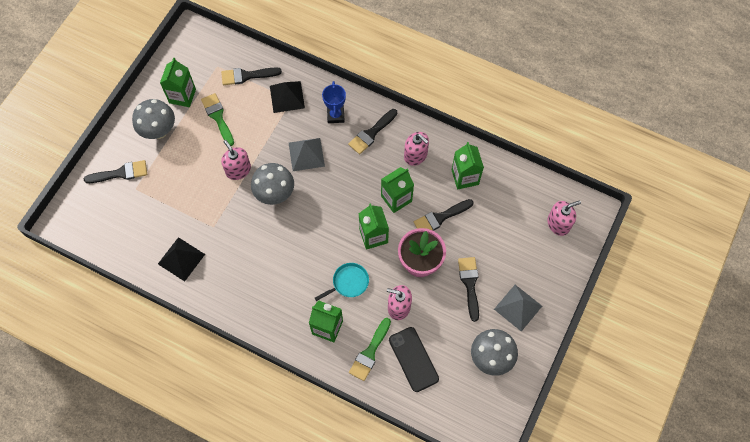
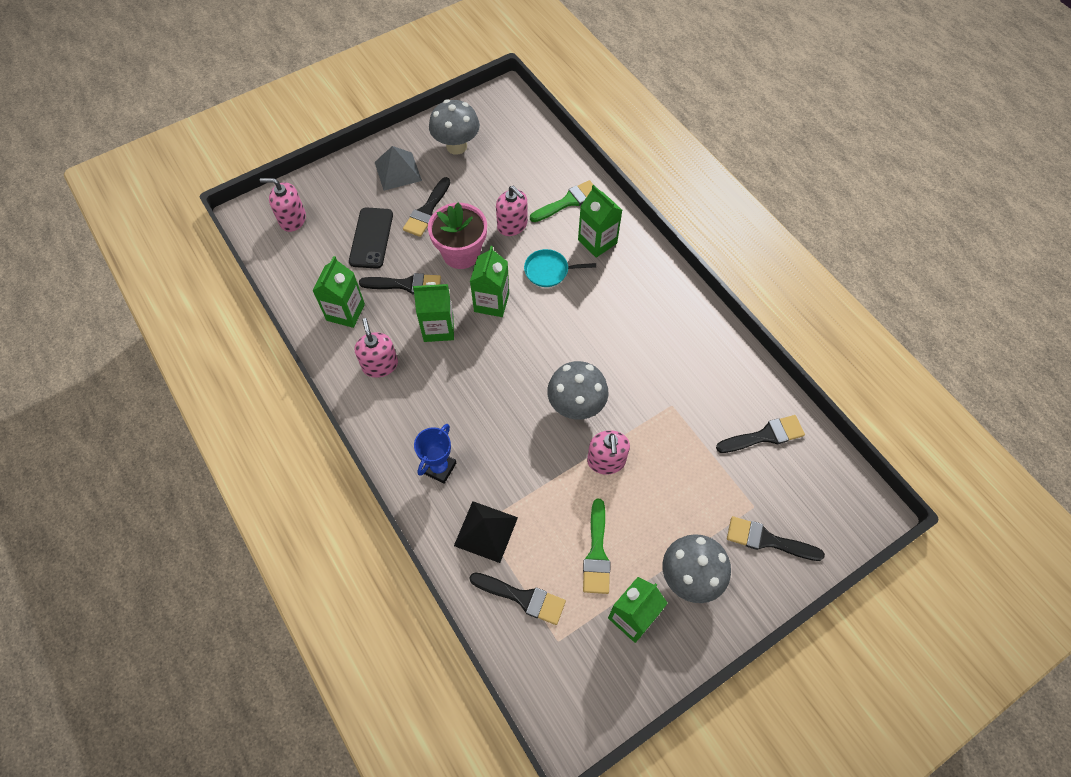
camera: 150 degrees left, 5 degrees down
black pyramid [158,237,205,281] -> none
grey pyramid [289,138,325,171] -> none
black brush [348,109,397,154] -> black brush moved to [716,415,805,453]
black phone [389,327,439,392] -> black phone moved to [349,207,393,269]

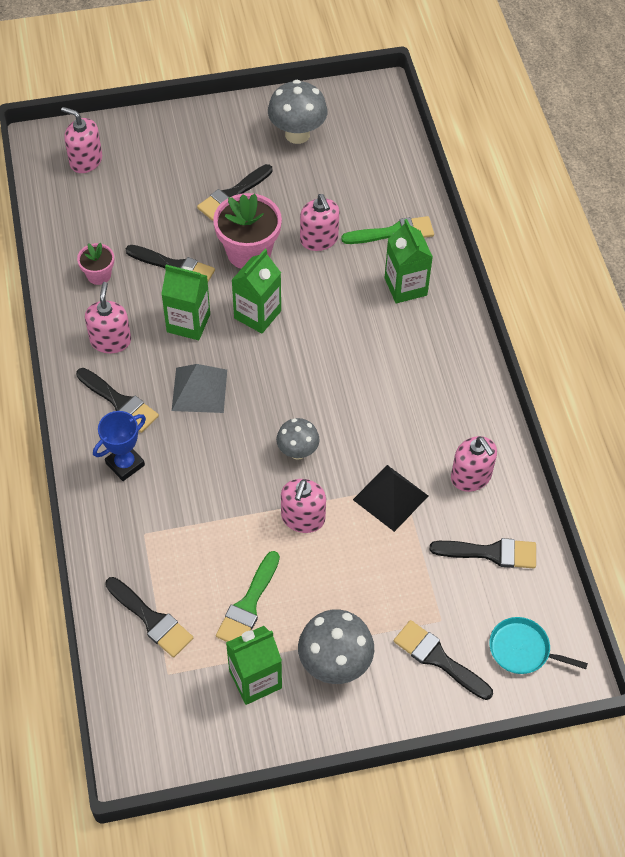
camera: 20 degrees right, 5 degrees down
green carton [312,256,365,328] -> pink flower pot [77,243,114,285]
black phone [349,207,393,269] -> none
grey pyramid [375,146,422,191] -> grey pyramid moved to [172,364,227,413]
black pyramid [454,501,518,563] -> black pyramid moved to [353,465,428,532]
turquoise pan [524,249,596,287] -> turquoise pan moved to [489,617,588,674]
grey mushroom [547,361,609,419] -> grey mushroom [276,418,320,460], size x0.62
none -> black brush [76,368,159,433]
none -> pink soap dispenser [451,436,497,492]

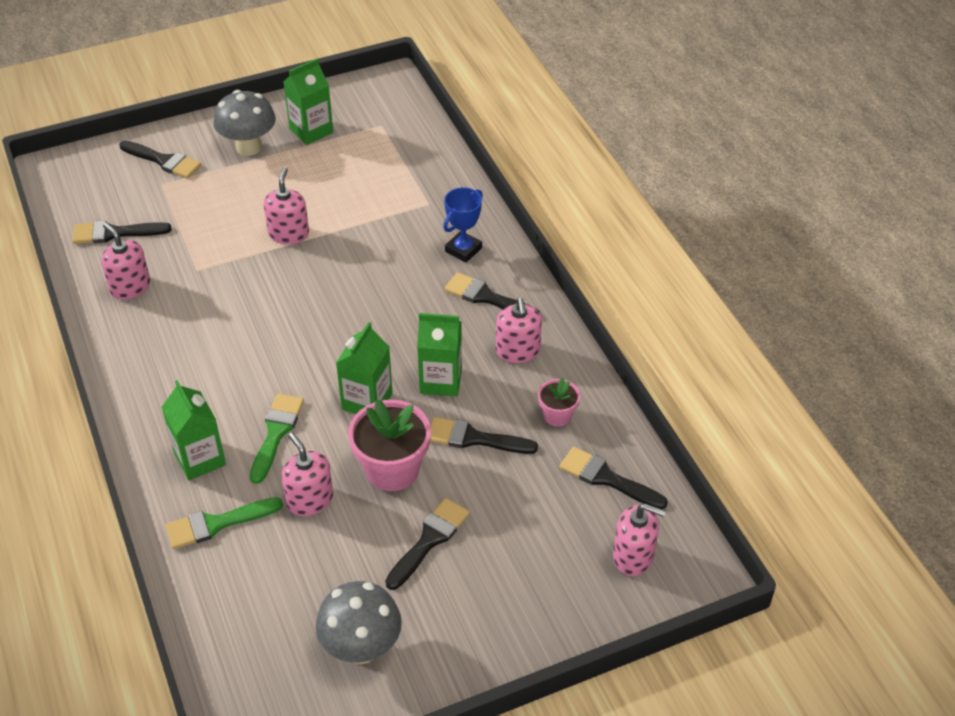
camera: 170 degrees right, 10 degrees down
black brush [105,577,193,658] -> black brush moved to [559,447,668,509]
grey pyramid [172,364,227,413] -> none
green brush [216,551,280,642] -> green brush moved to [250,394,304,484]
grey mushroom [276,418,320,460] -> none
black pyramid [353,465,428,532] -> none
turquoise pan [489,617,588,674] -> none

